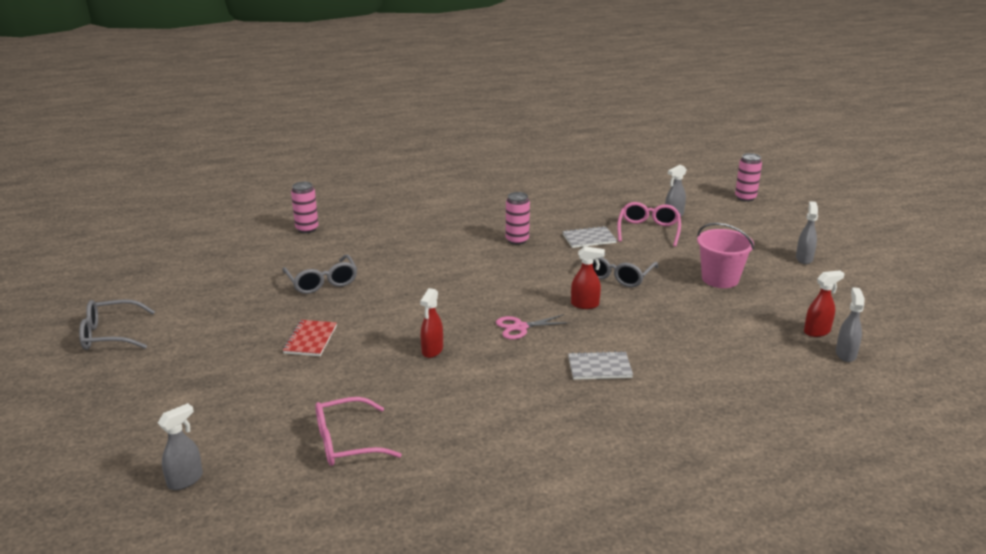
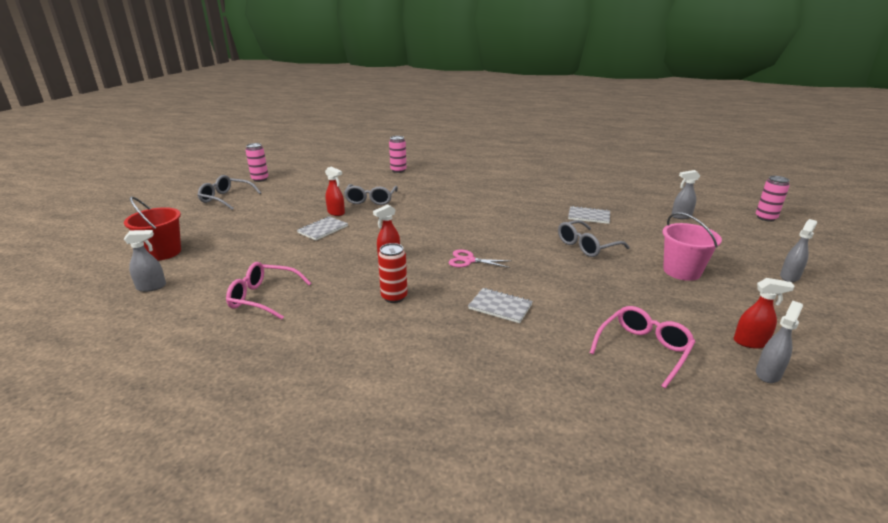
camera: 30 degrees right, 0 degrees up
red notebook [283,320,337,356] -> grey notebook [297,216,348,240]
pink can [506,192,530,245] -> pink can moved to [246,143,268,182]
red spray bottle [571,246,605,309] -> red spray bottle moved to [325,167,345,216]
pink glasses [617,202,681,247] -> pink glasses moved to [590,306,695,389]
none -> red bucket [124,197,181,261]
none -> red can [378,243,408,303]

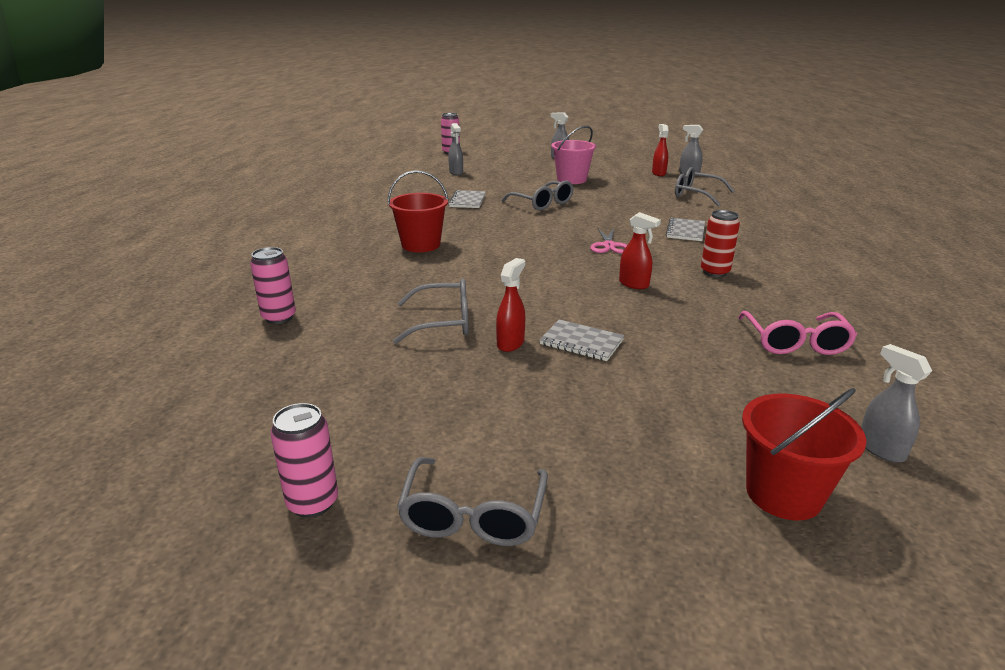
camera: 100 degrees left, 0 degrees up
pink glasses [590,306,695,389] -> grey glasses [675,167,734,207]
none -> red bucket [388,170,449,252]

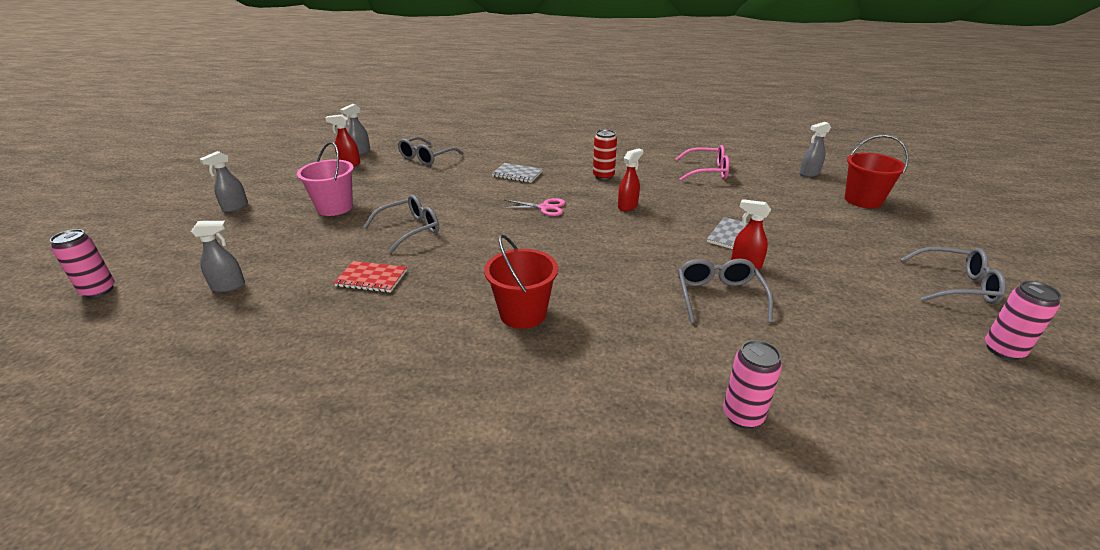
camera: 85 degrees left, 5 degrees up
grey notebook [448,190,486,208] -> red notebook [334,261,407,293]

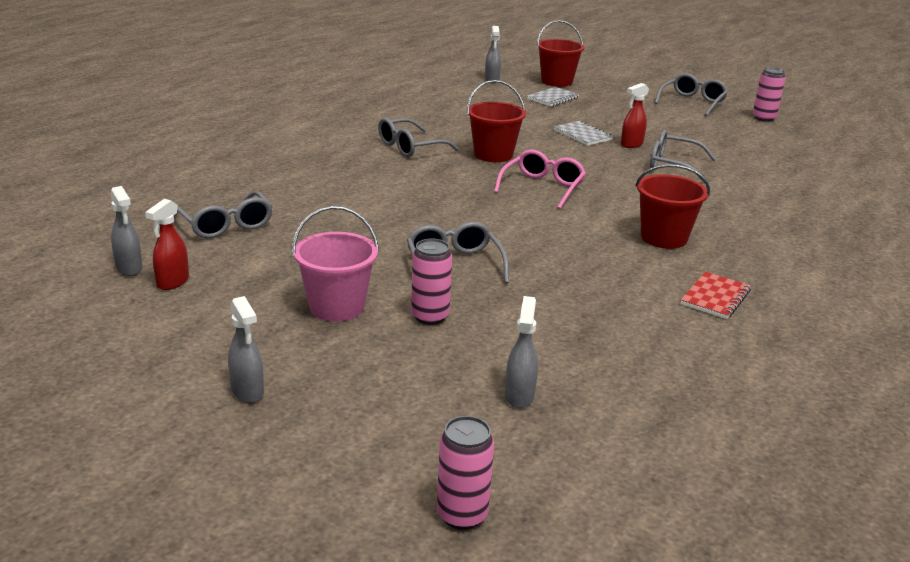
camera: 70 degrees left, 5 degrees down
red notebook [334,261,407,293] -> red notebook moved to [680,272,751,319]
grey notebook [492,163,543,183] -> grey notebook moved to [527,87,579,107]
pink scissors [501,198,566,216] -> none
red can [593,129,617,180] -> grey glasses [378,117,459,157]
red spray bottle [618,148,643,211] -> red bucket [467,80,526,162]
pink glasses [676,145,729,181] -> pink glasses moved to [494,150,586,209]
pink can [723,340,782,428] -> pink can moved to [411,239,452,325]

